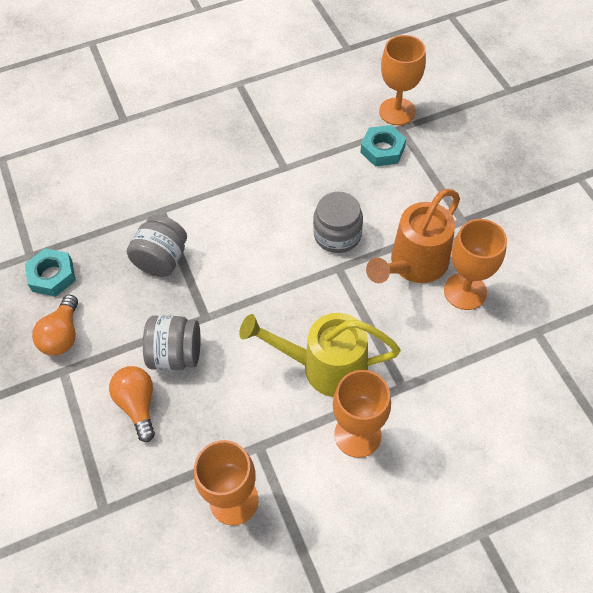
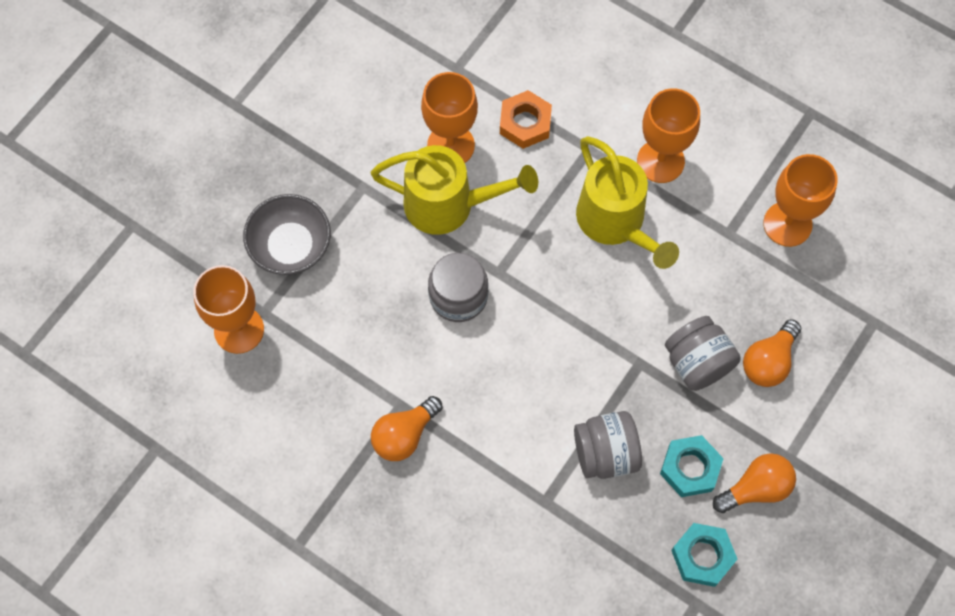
camera: 125 degrees left, 10 degrees up
turquoise nut [360,125,406,166] -> turquoise nut moved to [660,435,724,497]
orange watering can [366,189,460,283] -> yellow watering can [371,145,538,235]
none -> grey bowl [243,194,331,275]
none -> orange light bulb [371,396,443,461]
none -> orange nut [500,90,552,149]

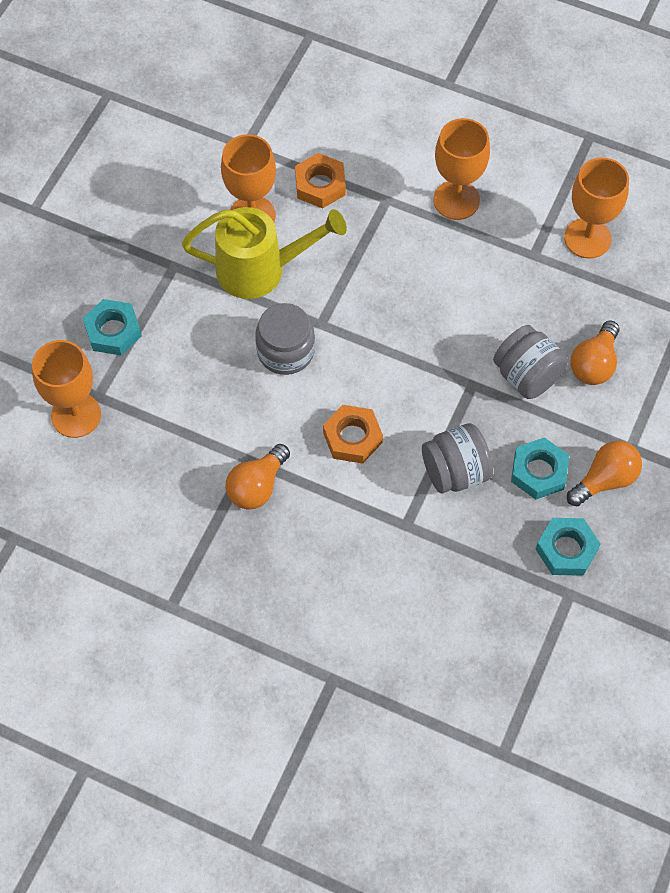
camera: 10 degrees left, 5 degrees down
grey bowl [243,194,331,275] -> turquoise nut [83,299,142,356]
yellow watering can [576,136,679,269] -> none
none -> orange nut [323,405,383,464]

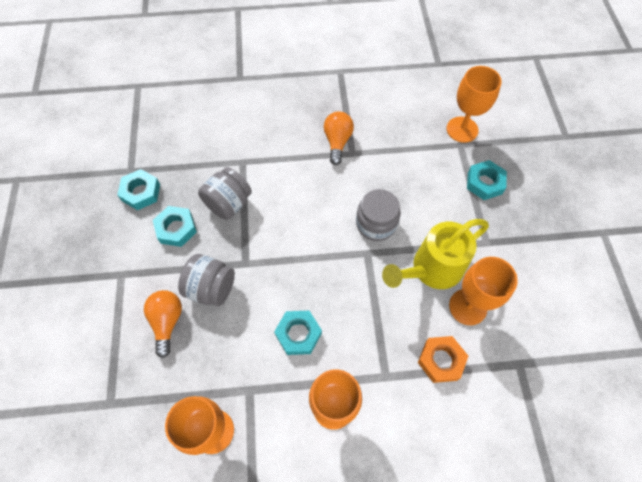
camera: 150 degrees right, 0 degrees up
orange nut [323,405,383,464] -> none
orange light bulb [567,441,642,506] -> none
none -> turquoise nut [274,311,322,355]

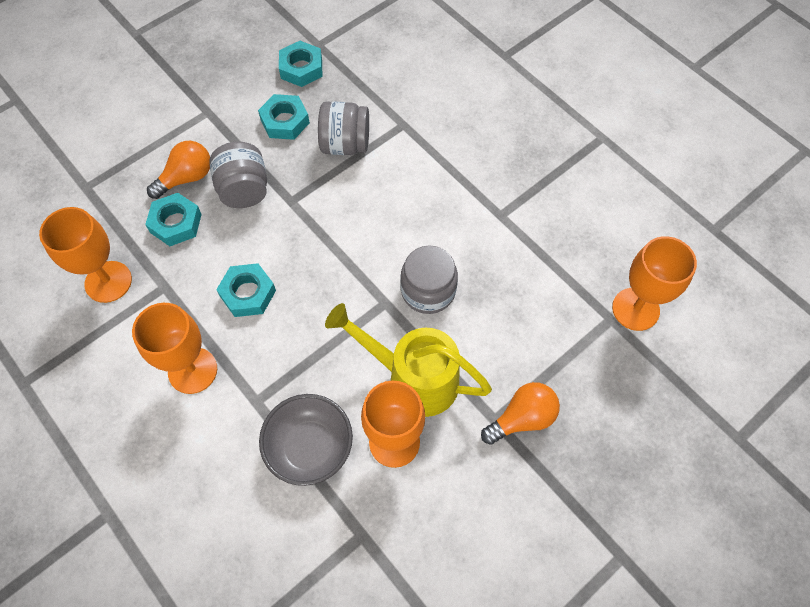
camera: 55 degrees right, 0 degrees up
orange light bulb [324,111,354,165] -> orange light bulb moved to [481,382,560,445]
orange nut [418,336,468,383] -> grey bowl [259,394,353,486]
turquoise nut [467,160,507,200] -> turquoise nut moved to [145,193,202,246]

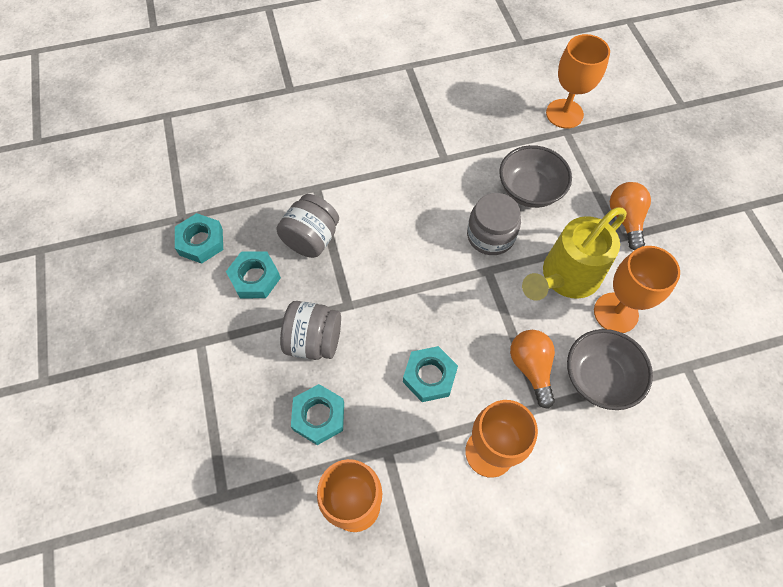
camera: 65 degrees left, 0 degrees up
orange light bulb [147,141,210,199] -> orange light bulb moved to [510,330,555,409]
none -> grey bowl [499,145,572,208]

